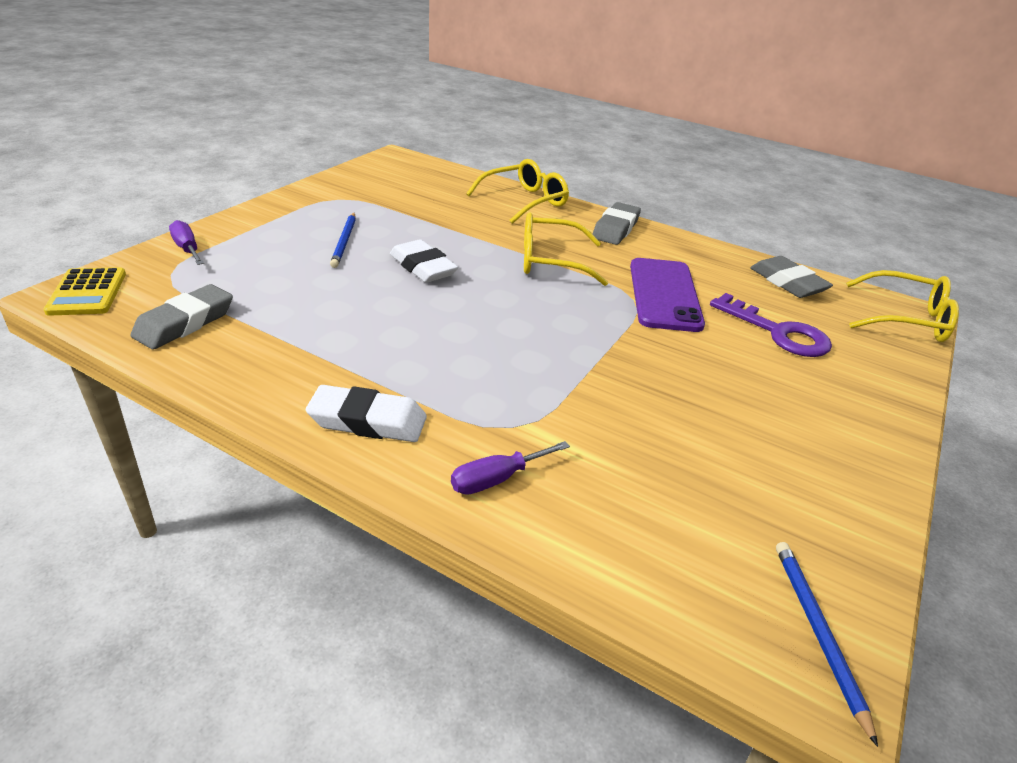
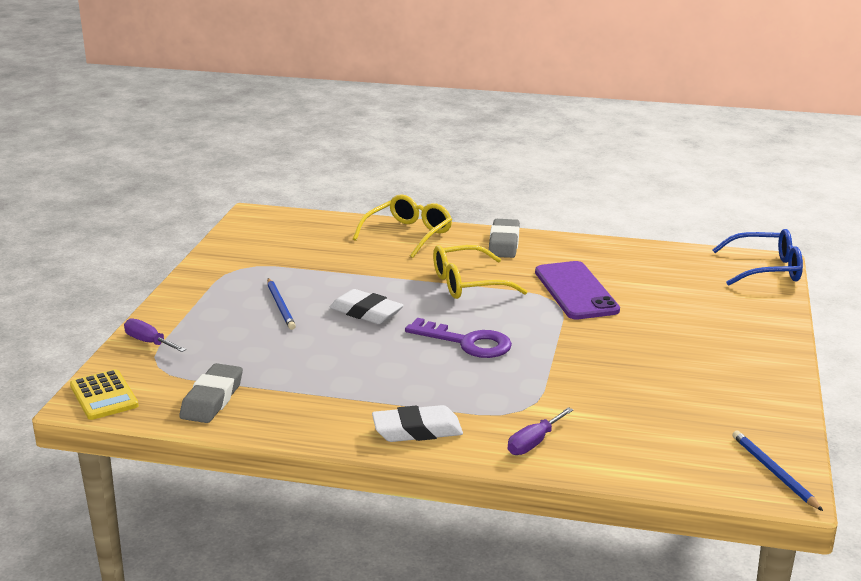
camera: 15 degrees left, 10 degrees down
purple key [710,293,832,357] -> purple key moved to [405,318,512,358]
grey eraser [750,256,833,298] -> none
yellow glasses [846,270,959,342] -> blue glasses [712,229,803,286]

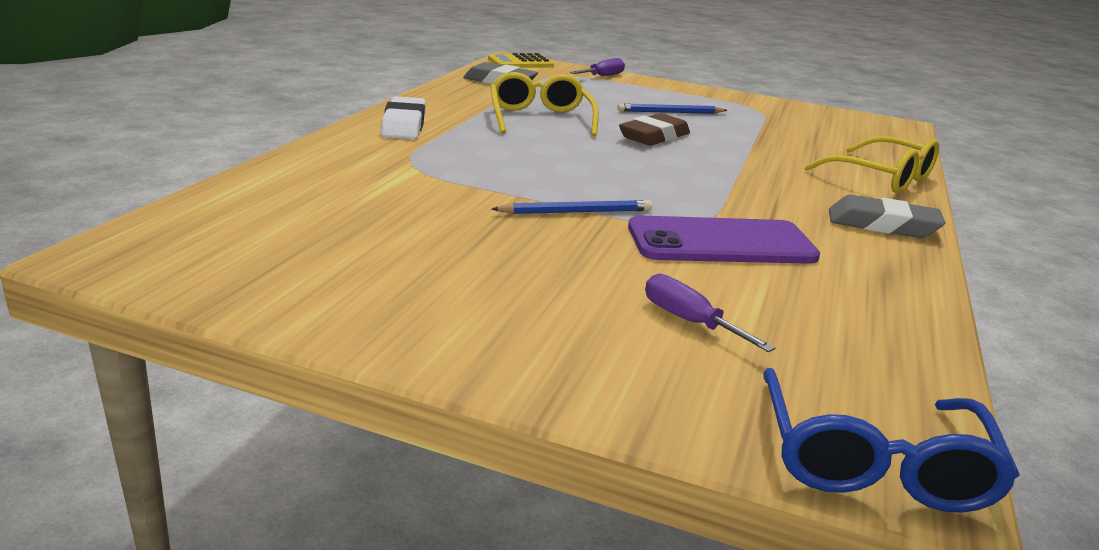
camera: 95 degrees right, 0 degrees up
white eraser [330,289,404,324] -> brown eraser [619,113,690,146]
purple key [405,318,512,358] -> none
yellow glasses [433,245,528,299] -> yellow glasses moved to [490,72,599,136]
purple screwdriver [508,407,573,455] -> purple screwdriver moved to [645,274,775,352]
blue pencil [732,431,823,511] -> blue pencil moved to [492,200,652,214]

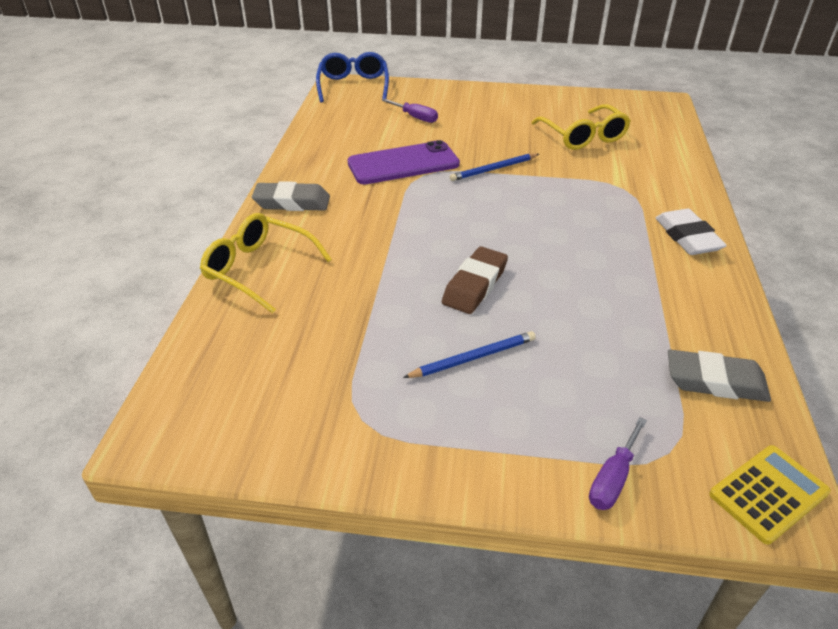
camera: 170 degrees right, 15 degrees up
yellow glasses [490,72,599,136] -> yellow glasses moved to [531,104,631,150]

